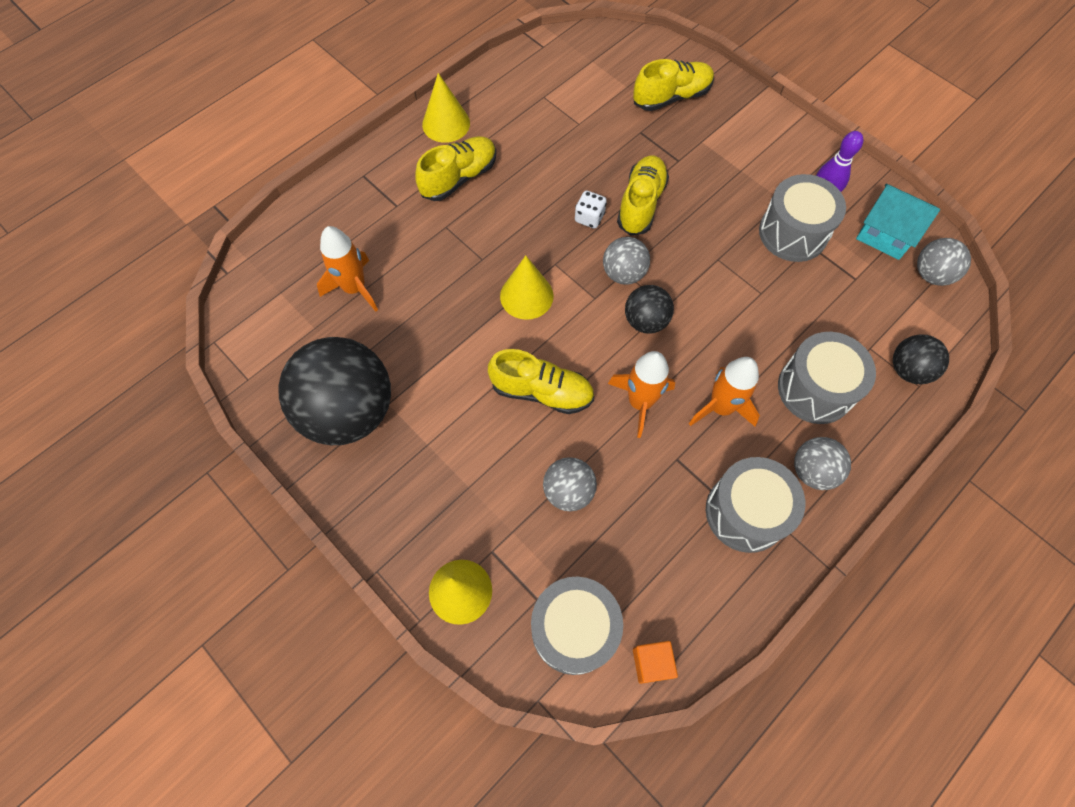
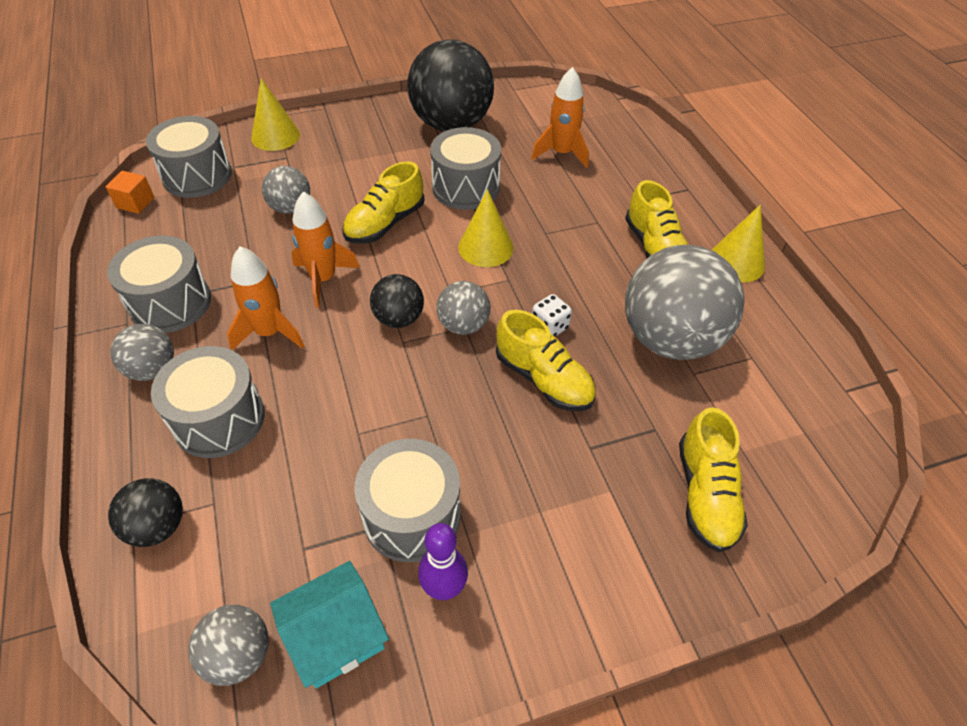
camera: 115 degrees right, 15 degrees down
none -> grey drum [430,127,501,210]
none -> grey ball [625,245,745,360]

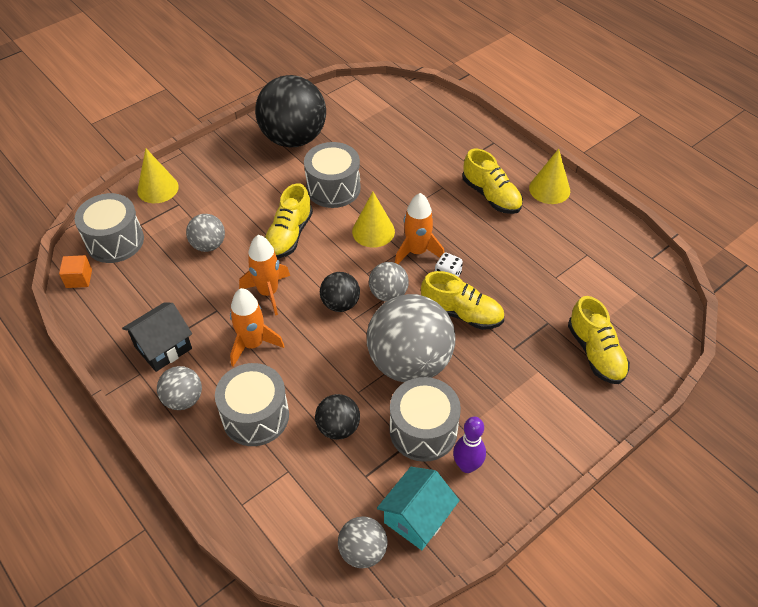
camera: 20 degrees left, 0 degrees up
grey drum [107,236,211,333] -> black house [122,302,192,372]
black ball [108,478,183,547] -> black ball moved to [315,394,360,440]
orange rocket [531,67,589,168] -> orange rocket moved to [395,193,445,264]
grey ball [625,245,745,360] -> grey ball moved to [367,294,455,382]

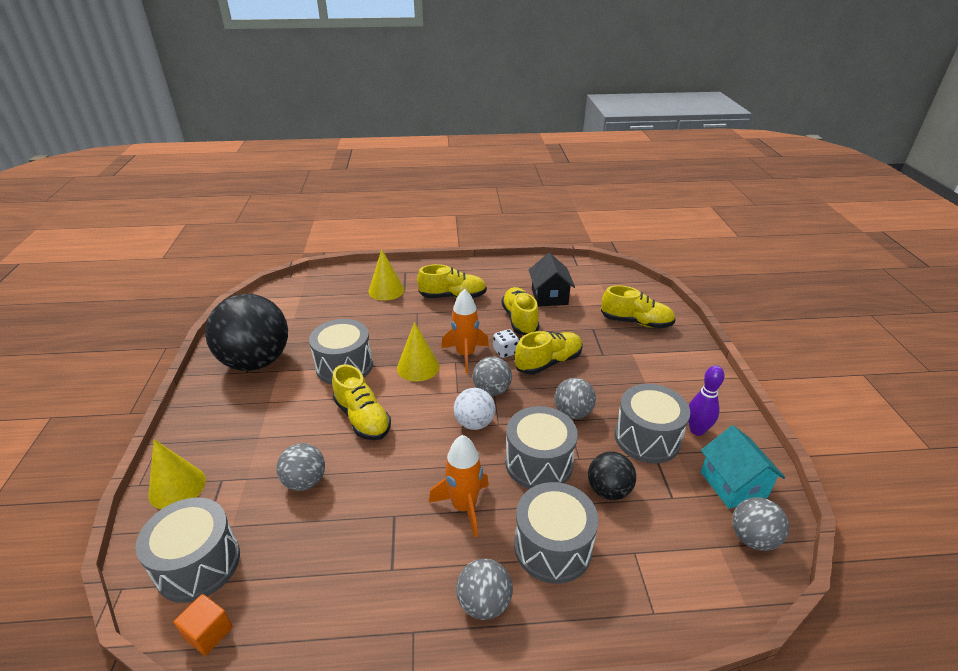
camera: 55 degrees left, 15 degrees down
black house [122,302,192,372] -> black house moved to [529,253,575,307]
orange rocket [239,235,290,316] -> none
black ball [320,272,360,312] -> white ball [454,388,495,430]
grey ball [367,294,455,382] -> grey ball [554,378,596,419], size x0.49
yellow cone [529,149,570,204] -> yellow cone moved to [368,249,404,301]
none -> yellow shoe [501,287,540,335]
none -> grey drum [505,406,578,489]

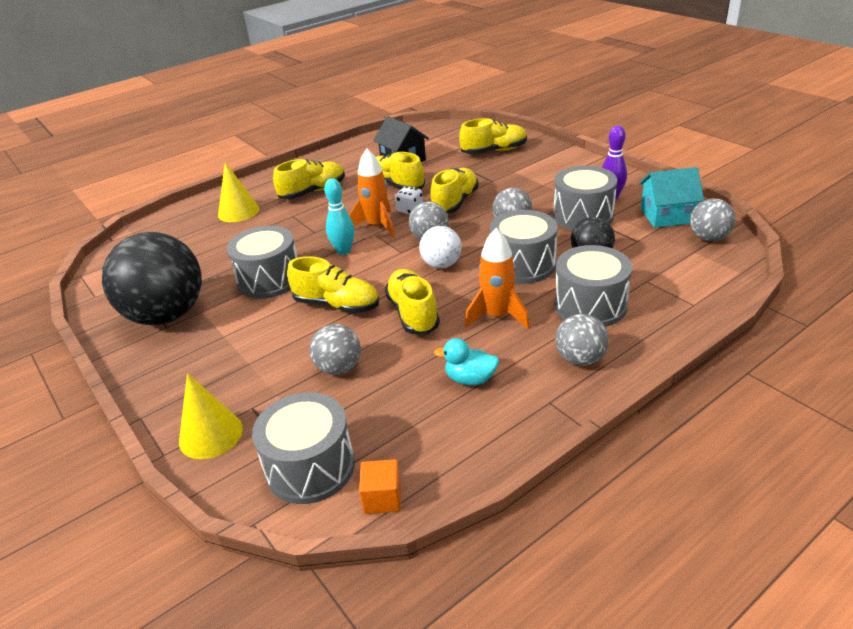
camera: 30 degrees left, 0 degrees up
yellow cone [397,322,440,382] -> turquoise bowling pin [324,178,354,255]
turquoise house [701,425,785,509] -> turquoise house turned 45 degrees counterclockwise [639,167,704,228]
none -> yellow shoe [385,269,440,335]
none -> turquoise duck [434,338,499,385]

